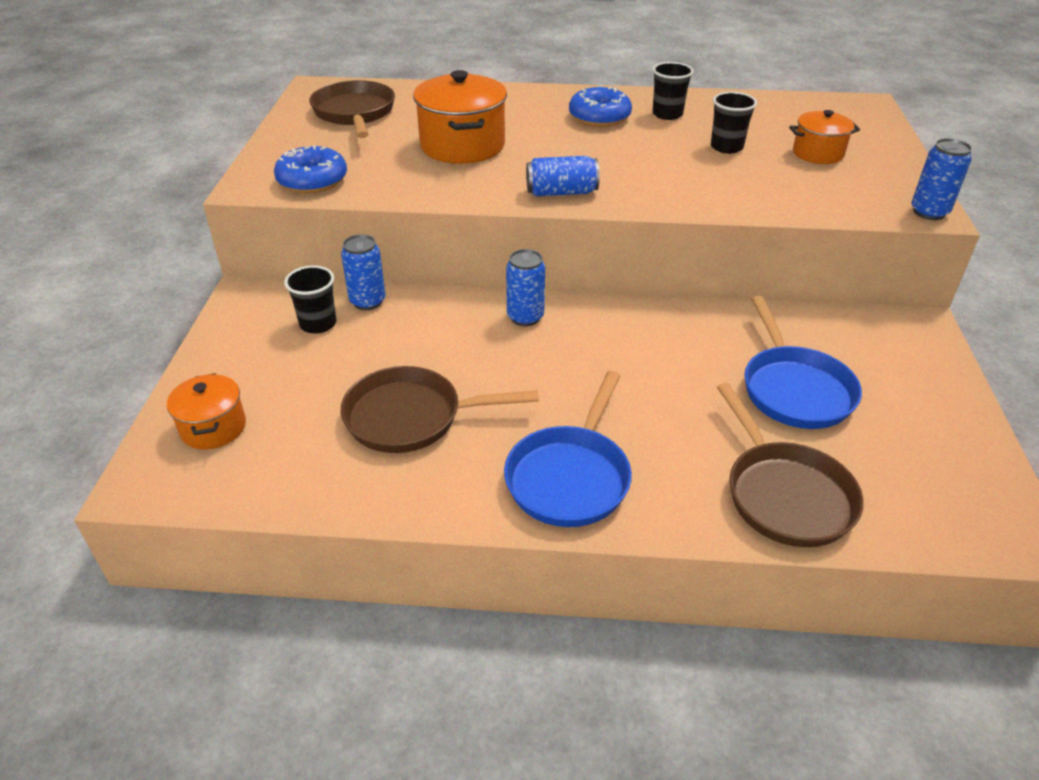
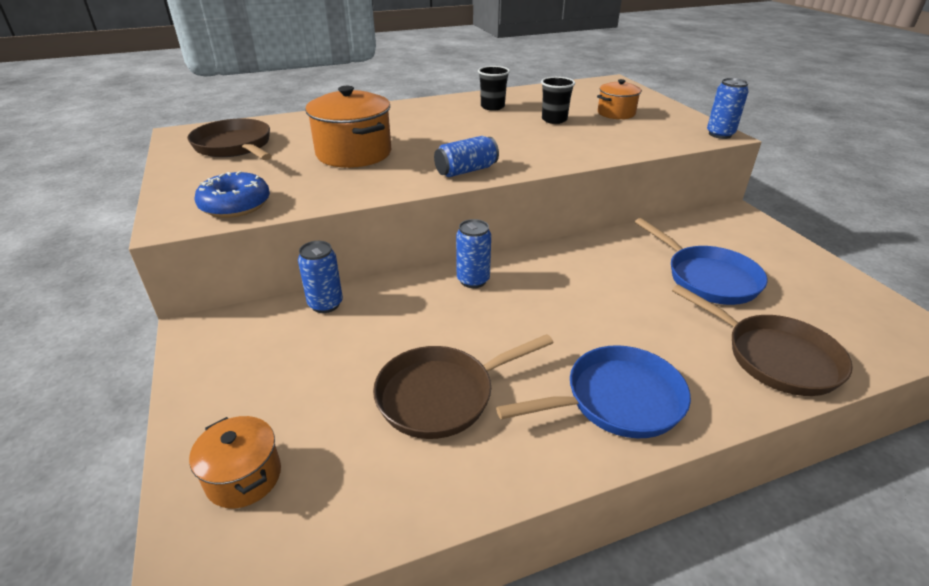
camera: 25 degrees left, 5 degrees down
black cup [284,265,337,334] -> none
blue pan [504,371,632,527] -> blue pan turned 105 degrees counterclockwise [496,345,691,438]
blue donut [569,85,632,127] -> none

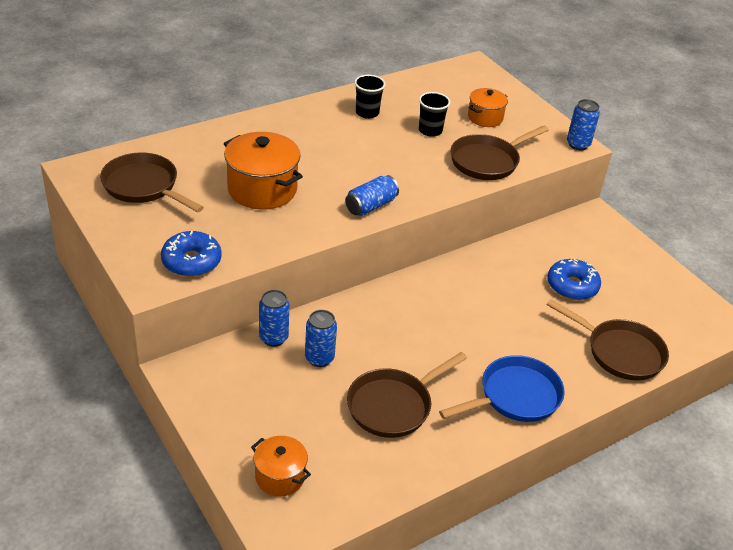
camera: 15 degrees left, 5 degrees up
blue can [456,219,491,288] -> blue can moved to [305,310,337,367]
blue pan [635,218,768,305] -> blue donut [547,259,601,300]
none -> brown pan [450,125,548,180]

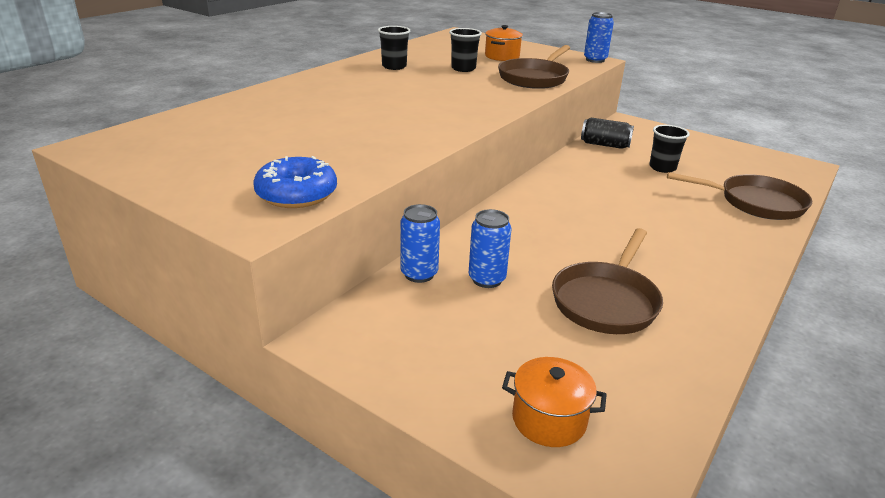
camera: 20 degrees left, 10 degrees down
brown pan [100,153,204,212] -> none
orange pot [224,132,303,210] -> none
blue can [345,175,399,216] -> none
blue pan [439,355,565,422] -> none
blue donut [547,259,601,300] -> black cup [649,125,690,173]
none -> black can [581,117,634,149]

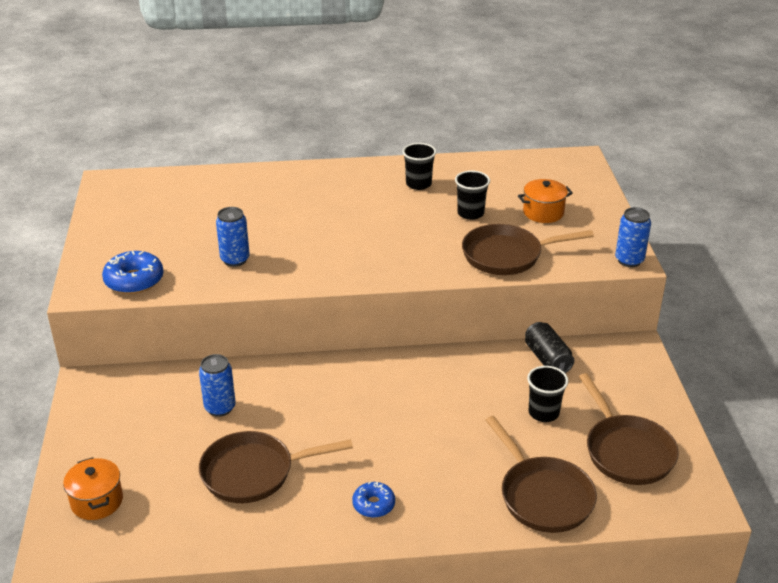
camera: 50 degrees right, 5 degrees up
blue can [400,204,440,283] -> blue can moved to [216,207,250,267]
none -> blue donut [352,482,395,518]
none -> brown pan [579,373,679,485]

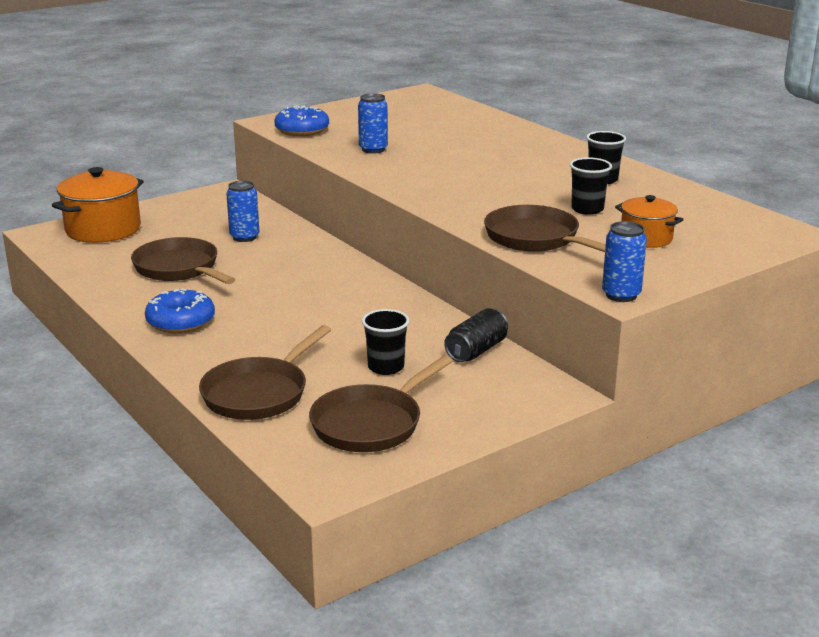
camera: 60 degrees right, 10 degrees down
orange pot [63,457,123,520] -> orange pot [52,167,144,243], size x1.71
blue donut [352,482,395,518] -> blue donut [145,288,215,333], size x1.61

